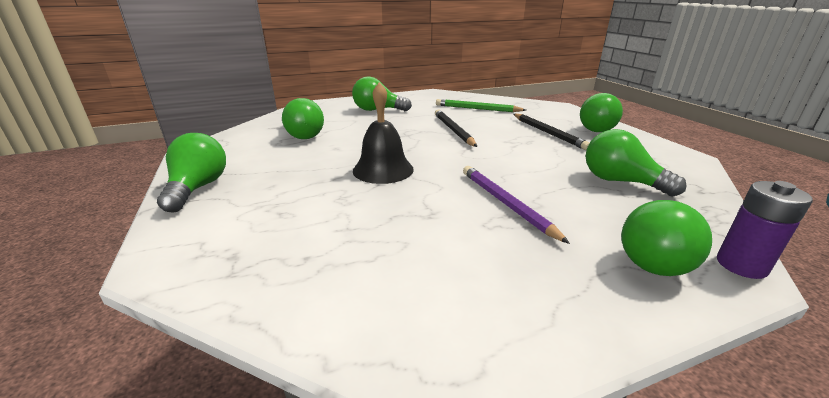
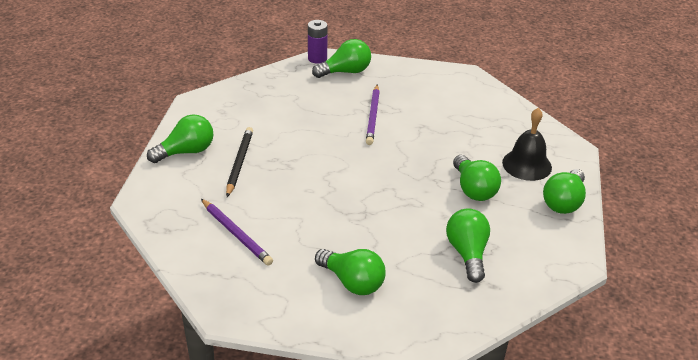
camera: 150 degrees left, 10 degrees up
black bell [353,82,414,184] -> black bell moved to [502,108,552,181]
black pencil [435,109,477,147] -> none
green pencil [436,99,526,112] -> purple pencil [201,199,273,266]
green light bulb [586,129,687,197] -> green light bulb moved to [453,155,501,201]

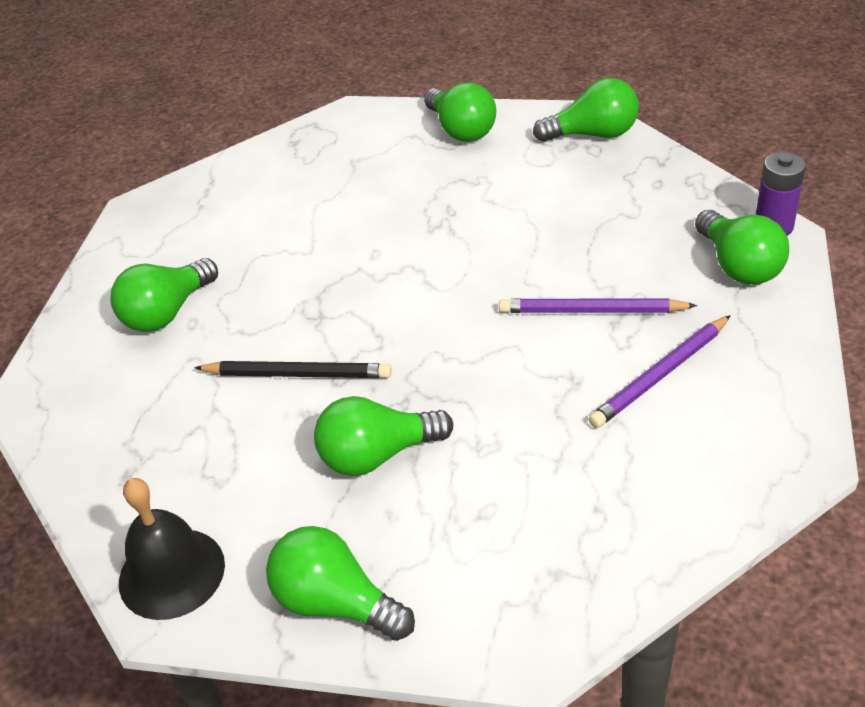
camera: 95 degrees right, 5 degrees up
purple pencil [201,199,273,266] -> purple pencil moved to [588,315,731,428]
black pencil [226,127,253,197] -> black pencil moved to [194,361,392,378]
green light bulb [446,208,490,283] -> green light bulb moved to [533,78,639,142]
black bell [502,108,552,181] -> black bell moved to [119,478,225,620]

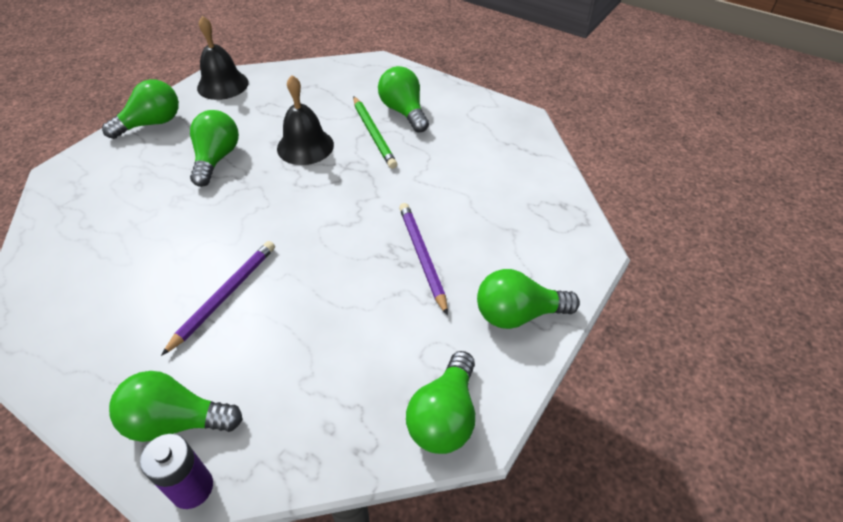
camera: 110 degrees right, 5 degrees up
black pencil [194,361,392,378] -> black bell [277,75,334,165]
purple pencil [588,315,731,428] -> purple pencil moved to [399,203,448,316]
none -> green pencil [353,96,397,169]

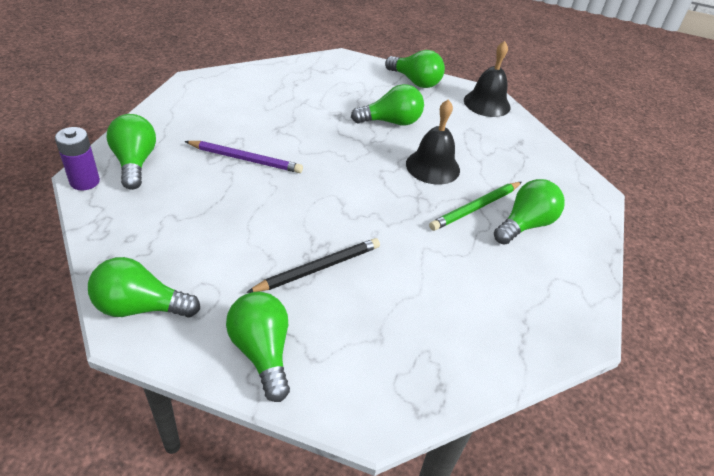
camera: 70 degrees right, 5 degrees down
purple pencil [399,203,448,316] -> black pencil [246,238,380,293]

